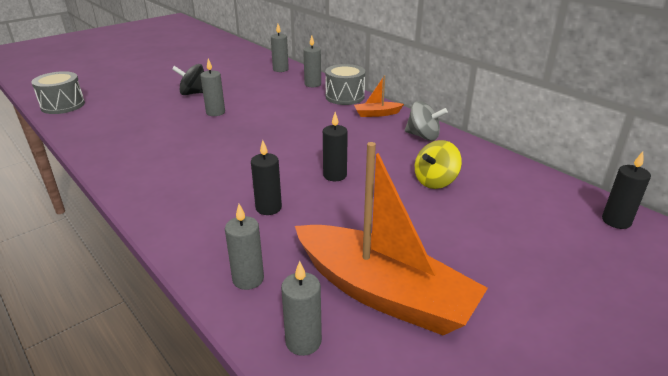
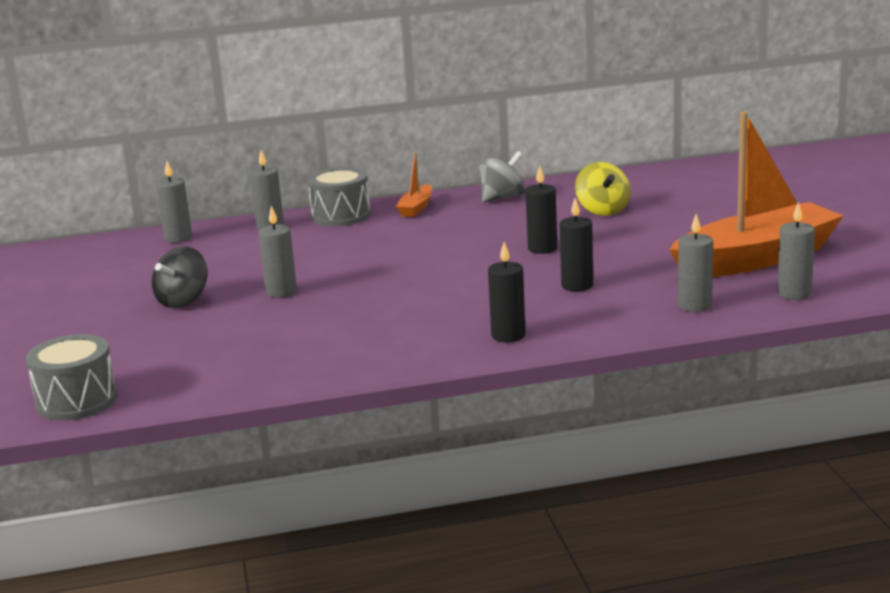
camera: 60 degrees left, 10 degrees down
black candle [602,152,651,229] -> black candle moved to [488,242,526,342]

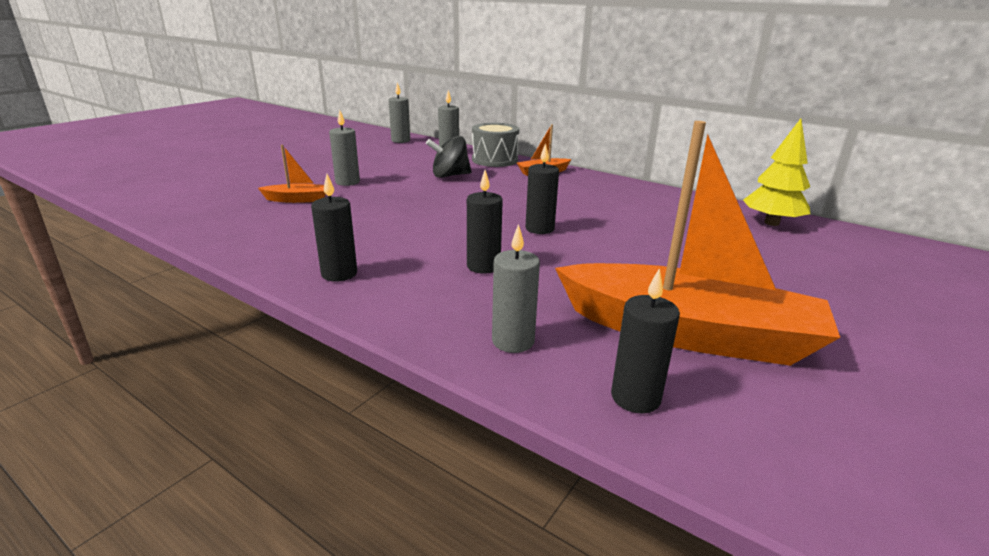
camera: 45 degrees right, 5 degrees up
grey drum [26,334,117,420] -> none
black spinning top [152,247,207,308] -> black spinning top moved to [426,136,472,178]
grey spinning top [479,151,525,202] -> none
yellow spinning top [575,162,631,216] -> none
grey candle [777,202,815,300] -> black candle [611,268,680,414]
none -> orange boat [258,145,326,203]
none -> yellow tree [743,118,810,226]

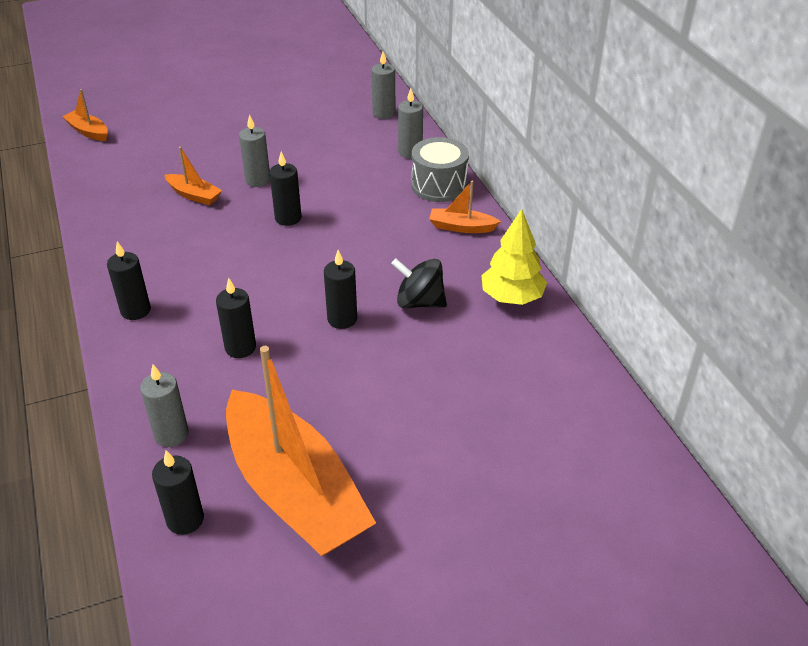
camera: 35 degrees right, 15 degrees up
black spinning top [426,136,472,178] -> black spinning top moved to [391,259,447,308]
yellow tree [743,118,810,226] -> yellow tree moved to [481,209,547,305]
none -> orange boat [62,89,108,141]
none -> black candle [269,152,301,226]

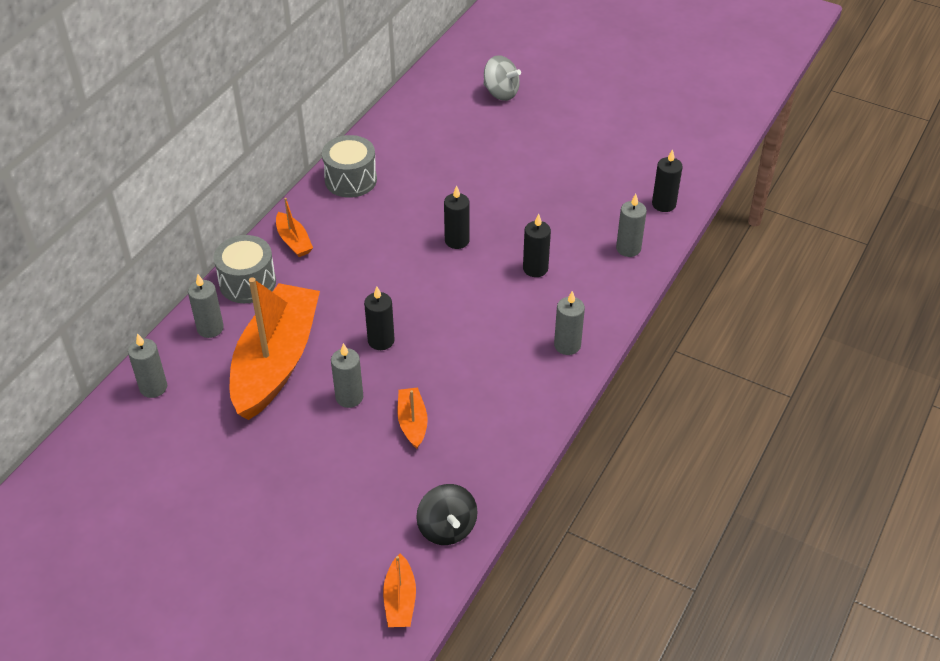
camera: 130 degrees left, 5 degrees up
black candle [107,241,151,320] -> grey candle [554,291,585,355]
orange boat [226,346,376,556] -> orange boat moved to [230,277,320,420]
black spinning top [391,259,447,308] -> black spinning top moved to [416,484,478,545]
yellow tree [481,209,547,305] -> grey drum [322,135,377,198]
none -> grey spinning top [483,55,521,101]

